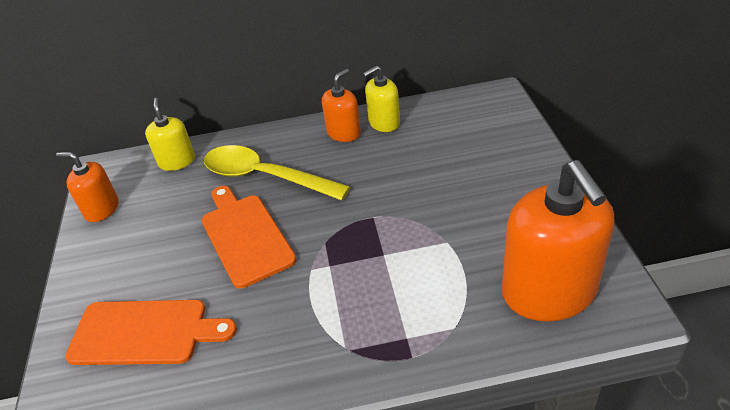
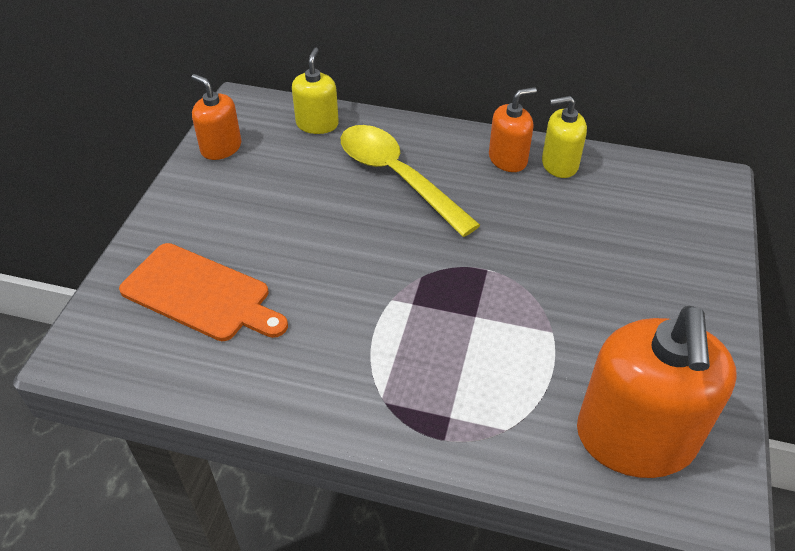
camera: 20 degrees right, 5 degrees up
orange cutting board [201,186,297,289] -> none

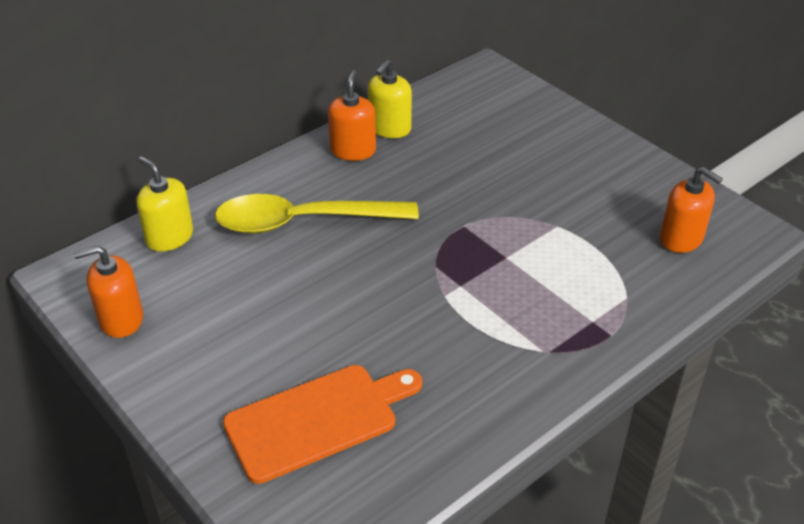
camera: 55 degrees left, 5 degrees down
orange soap dispenser [577,306,736,478] -> orange soap dispenser [660,167,723,253], size x0.52

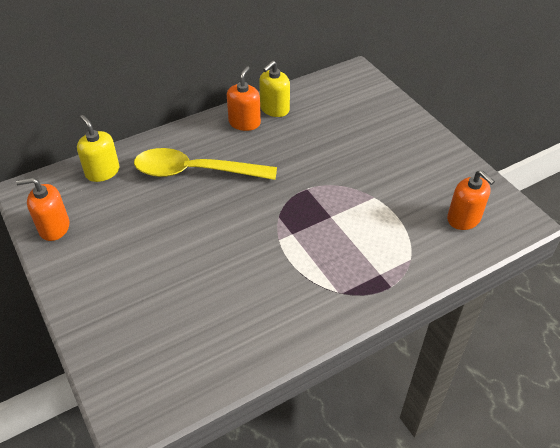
camera: 10 degrees right, 5 degrees up
orange cutting board [223,365,422,484] -> none

